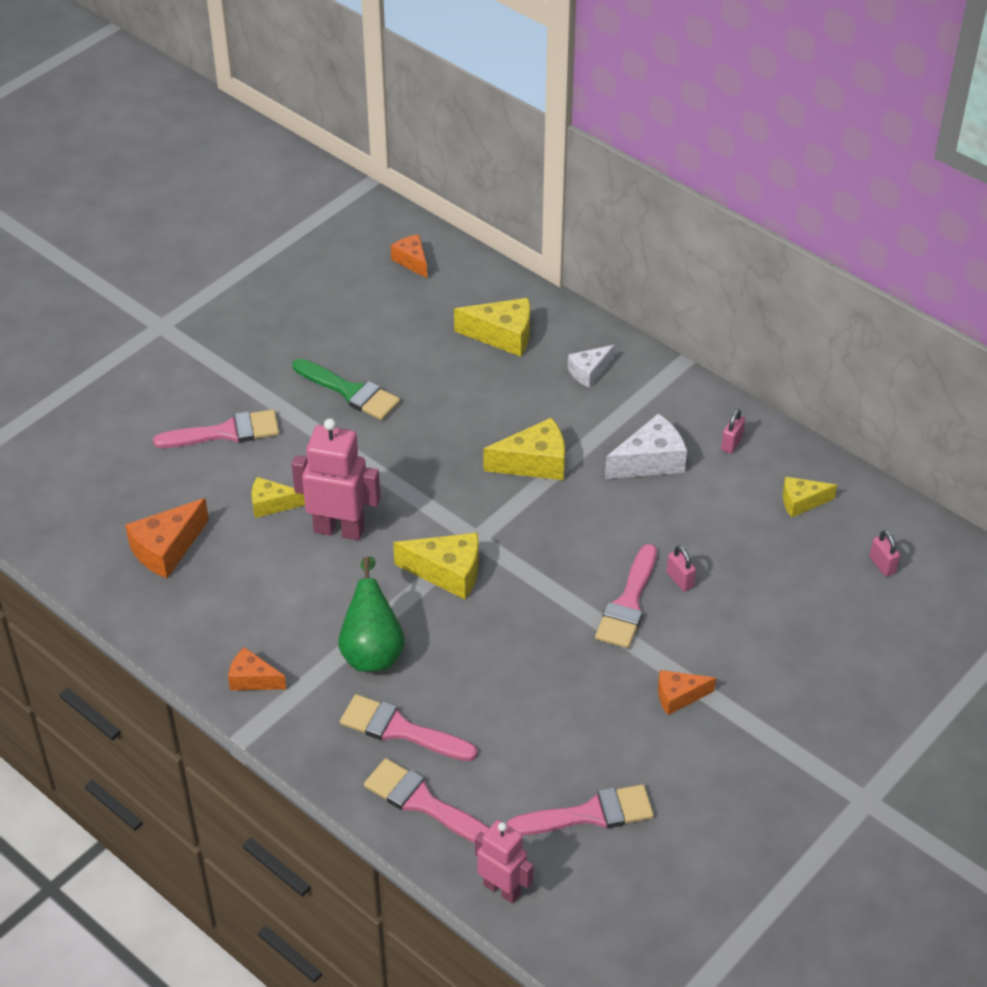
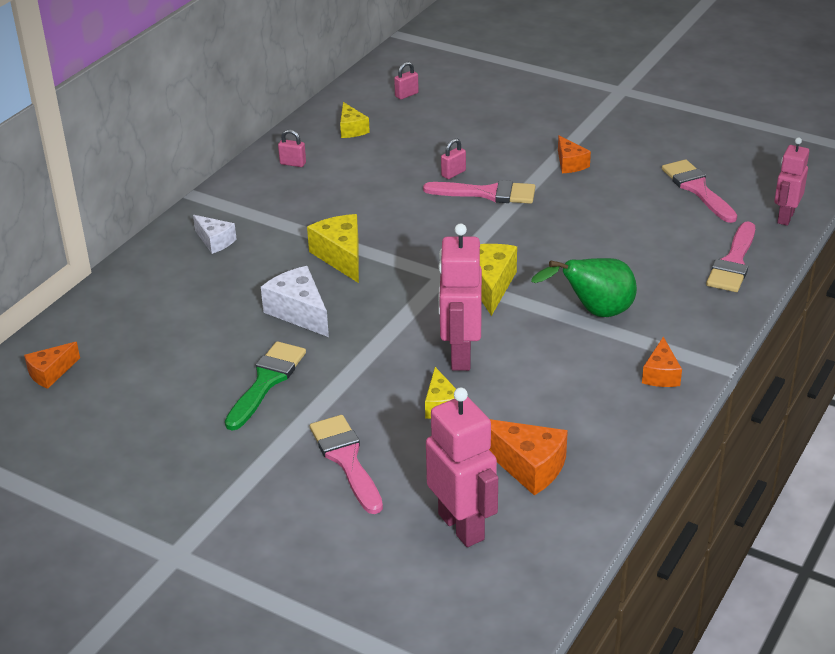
camera: 100 degrees left, 10 degrees down
pink brush [340,694,477,761] -> none
yellow cheese [454,298,530,357] -> none
white cheese [605,414,687,479] -> white cheese moved to [261,266,329,337]
none -> pink robot [426,388,498,547]

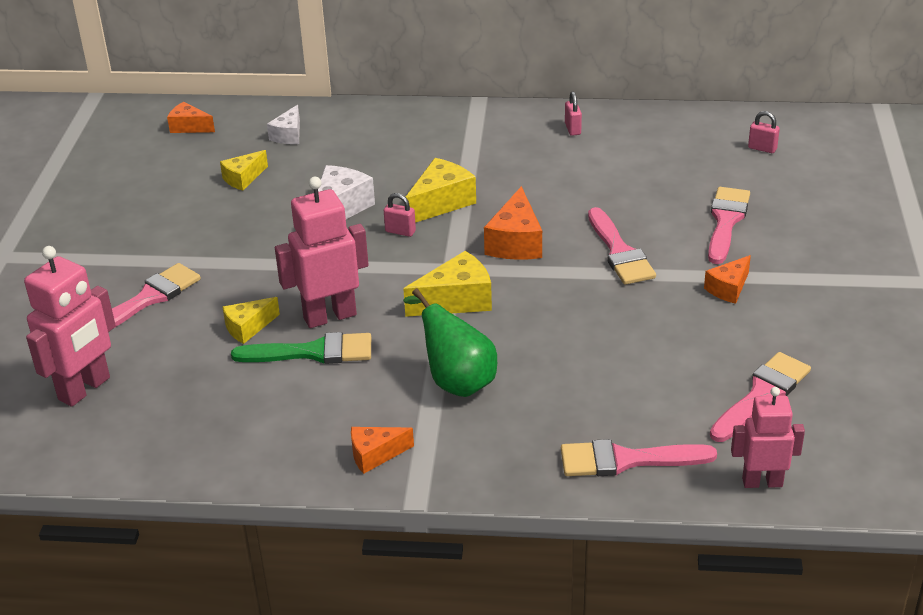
camera: 65 degrees right, 0 degrees up
white cheese [193,215,236,254] -> white cheese moved to [267,105,300,144]
green brush [225,341,306,431] -> green brush moved to [231,332,371,364]
yellow cheese [340,102,370,138] -> yellow cheese moved to [220,150,268,190]
pink padlock [441,138,466,179] -> pink padlock moved to [384,193,416,237]
orange cheese [489,419,568,495] -> orange cheese moved to [484,186,542,260]
none -> pink brush [708,187,750,264]

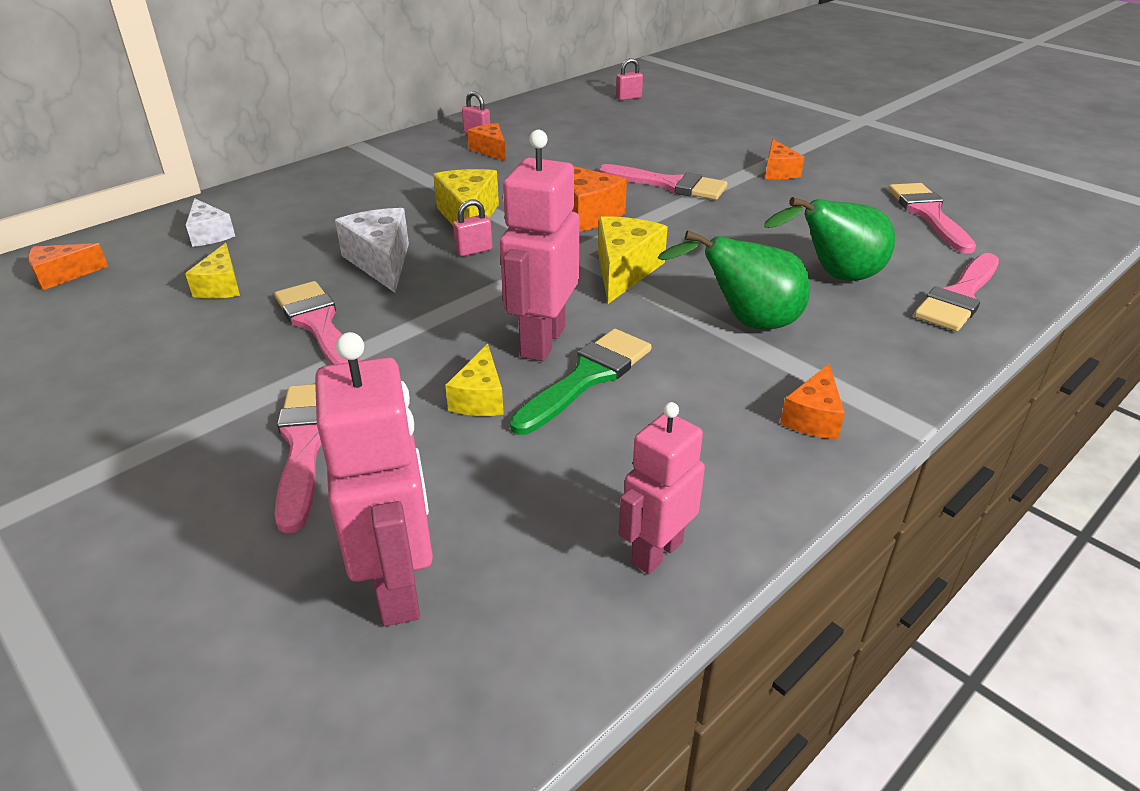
camera: 50 degrees left, 0 degrees up
pink brush [708,187,750,264] -> pink brush moved to [274,281,360,365]
pink robot [731,387,805,488] -> pink robot moved to [619,402,705,574]
none -> orange cheese [467,123,506,161]
none -> green pear [764,197,895,281]

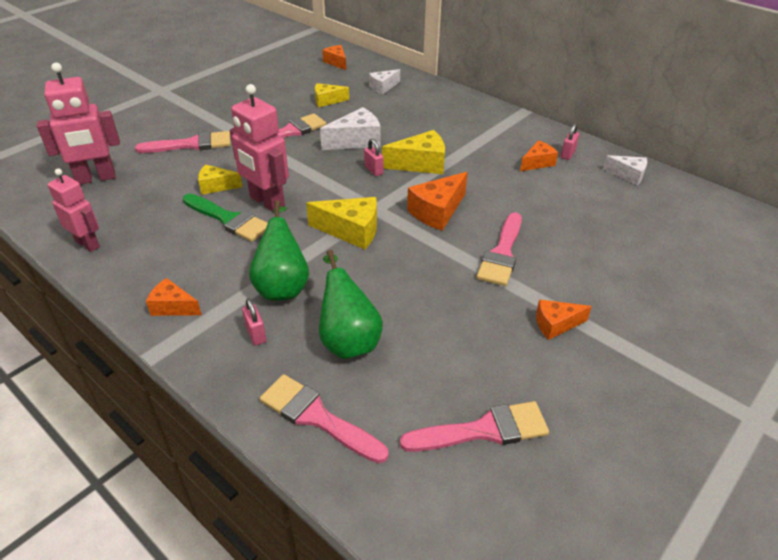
camera: 85 degrees right, 5 degrees up
pink robot [500,130,579,361] -> pink robot turned 150 degrees counterclockwise [230,84,289,213]
pink padlock [616,58,643,100] -> pink padlock moved to [242,298,266,345]
none -> white cheese [603,155,647,185]

